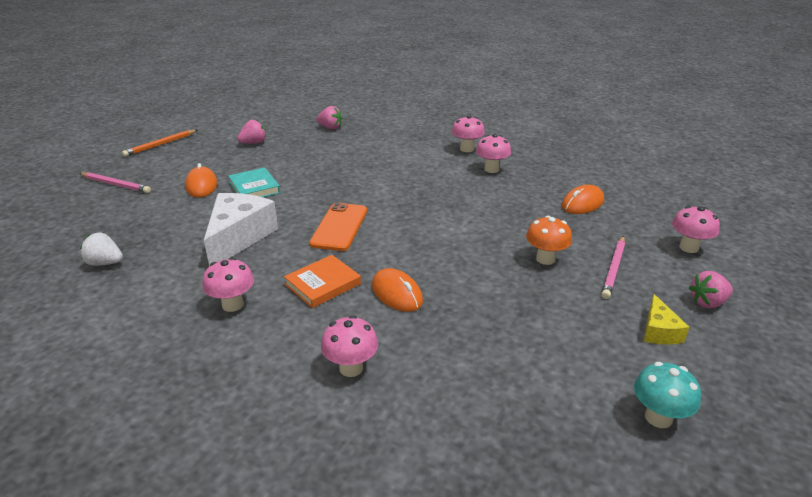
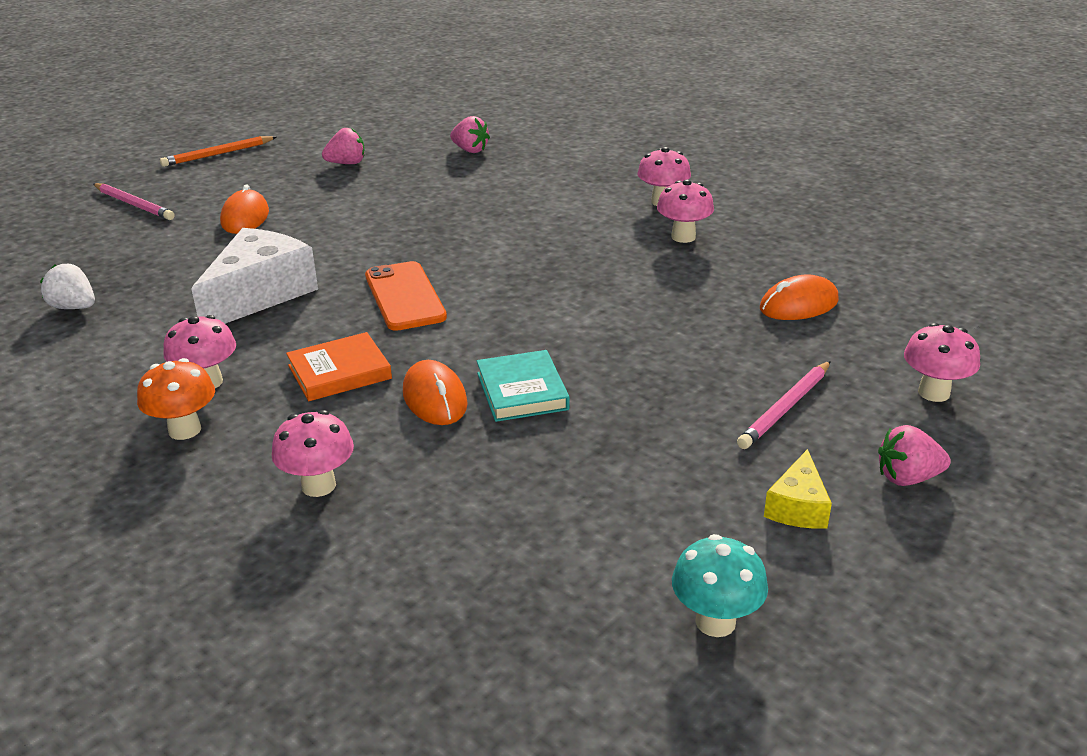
camera: 15 degrees right, 0 degrees up
turquoise book [228,167,280,197] -> turquoise book moved to [477,350,570,422]
orange phone [309,202,367,251] -> orange phone turned 45 degrees counterclockwise [365,261,447,331]
orange mushroom [526,216,572,265] -> orange mushroom moved to [137,358,215,440]

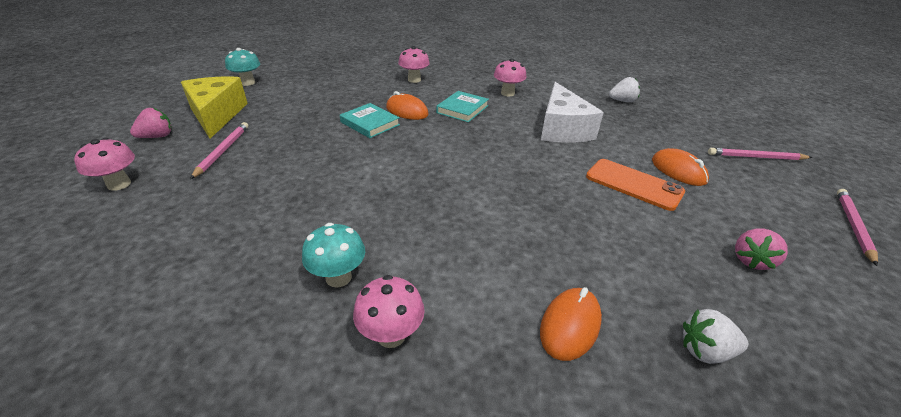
camera: 145 degrees right, 5 degrees up
orange mushroom [137,358,215,440] -> none
orange pencil [160,136,276,167] -> pink pencil [837,189,878,266]
orange book [286,332,392,401] -> turquoise book [436,91,489,122]
orange phone [365,261,447,331] -> orange phone moved to [586,159,685,211]
pink strawberry [450,116,490,153] -> white strawberry [683,309,748,364]
pink mushroom [657,179,714,243] -> turquoise mushroom [302,223,365,288]
orange mouse [760,275,839,320] -> orange mouse moved to [540,287,602,361]
yellow cheese [764,449,832,529] -> yellow cheese [181,76,248,139], size x1.99

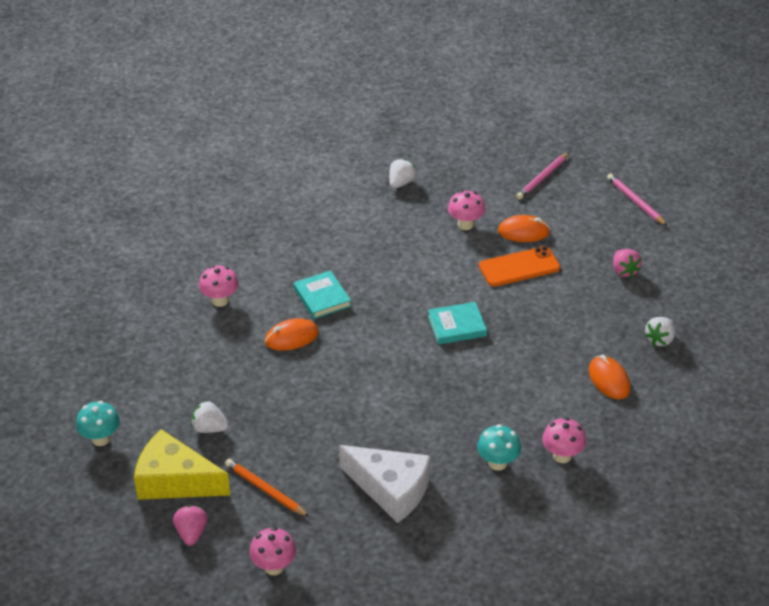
camera: 55 degrees left, 5 degrees up
pink pencil [190,122,248,179] -> orange pencil [225,459,309,517]
turquoise book [340,103,400,138] -> turquoise book moved to [428,302,487,345]
pink mushroom [494,58,526,96] -> pink mushroom moved to [448,190,485,230]
white cheese [541,82,604,143] -> white cheese moved to [339,445,431,523]
none -> white strawberry [191,401,229,433]

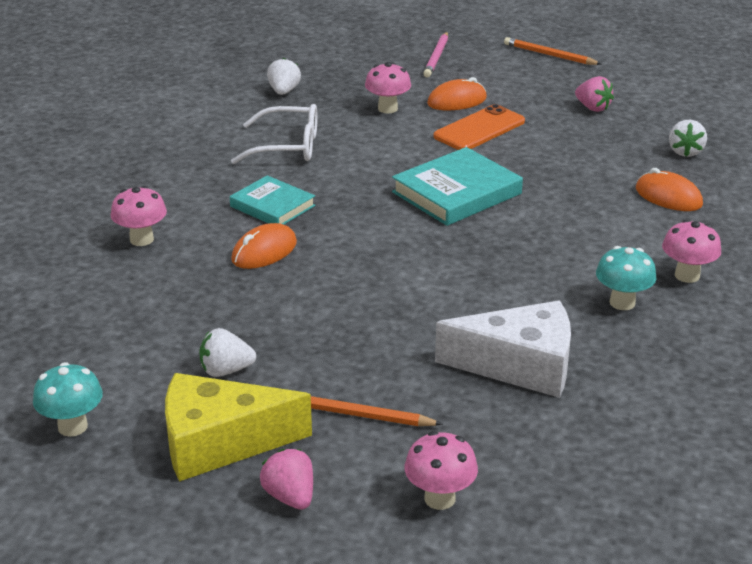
camera: 25 degrees left, 10 degrees down
turquoise book [428,302,487,345] -> turquoise book [392,147,523,226], size x1.55
pink pencil [607,174,667,226] -> orange pencil [504,37,601,65]
none -> white glasses [231,104,318,164]

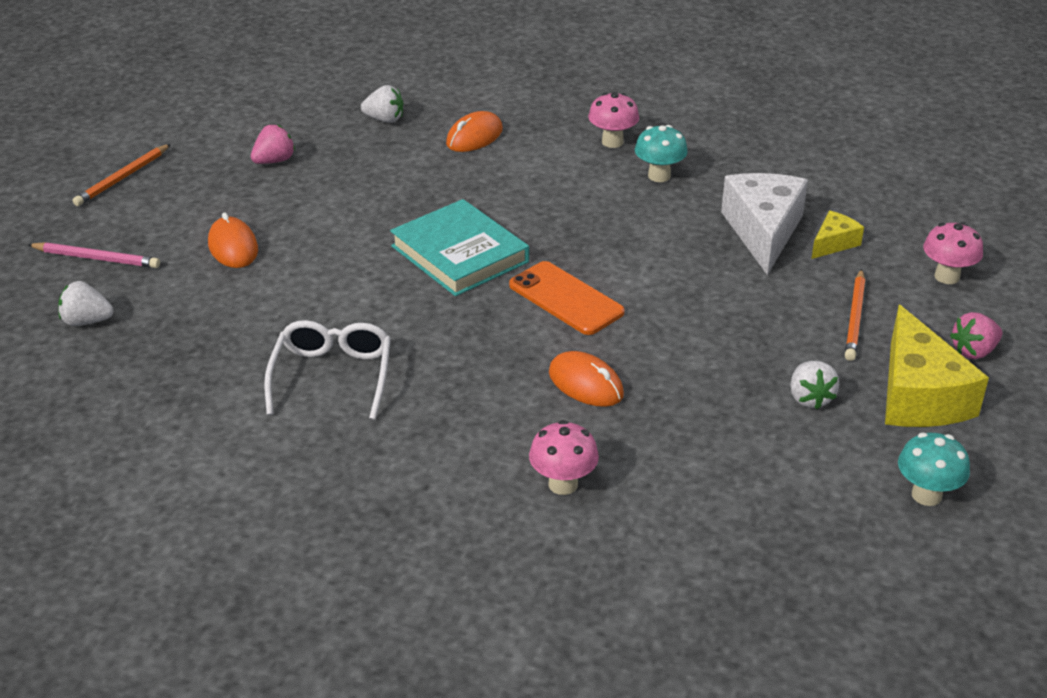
camera: 90 degrees left, 5 degrees up
turquoise book [230,175,316,225] -> none
white strawberry [267,58,301,95] -> white strawberry moved to [58,281,113,326]
pink mushroom [365,62,411,113] -> none
orange phone [433,104,525,150] -> orange phone moved to [509,261,625,335]
none -> yellow cheese [811,211,864,259]

